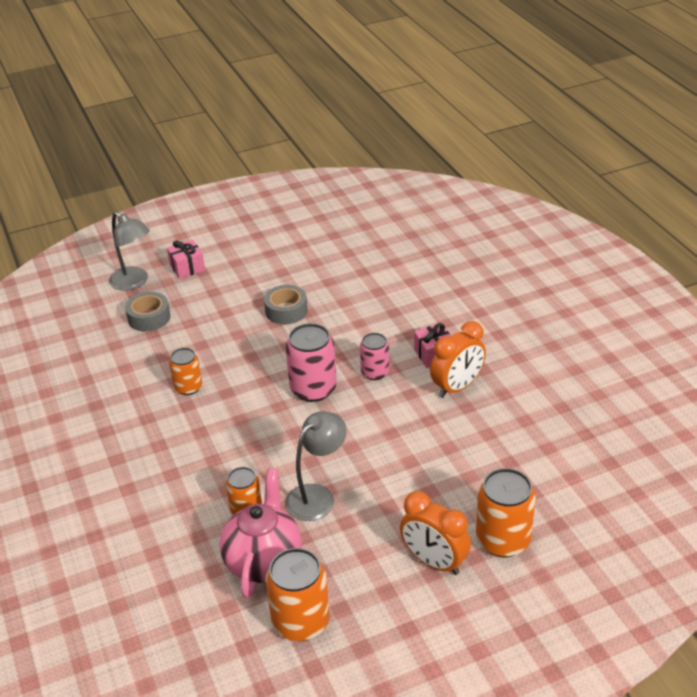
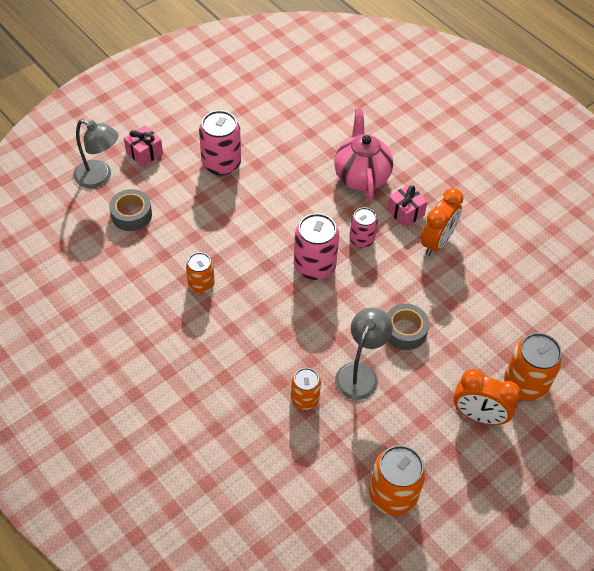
camera: 20 degrees left, 15 degrees up
pink teapot [220,468,302,598] -> pink teapot moved to [334,109,393,200]
grey tape [264,285,308,324] -> grey tape moved to [387,304,429,350]
none -> pink can [199,110,241,175]

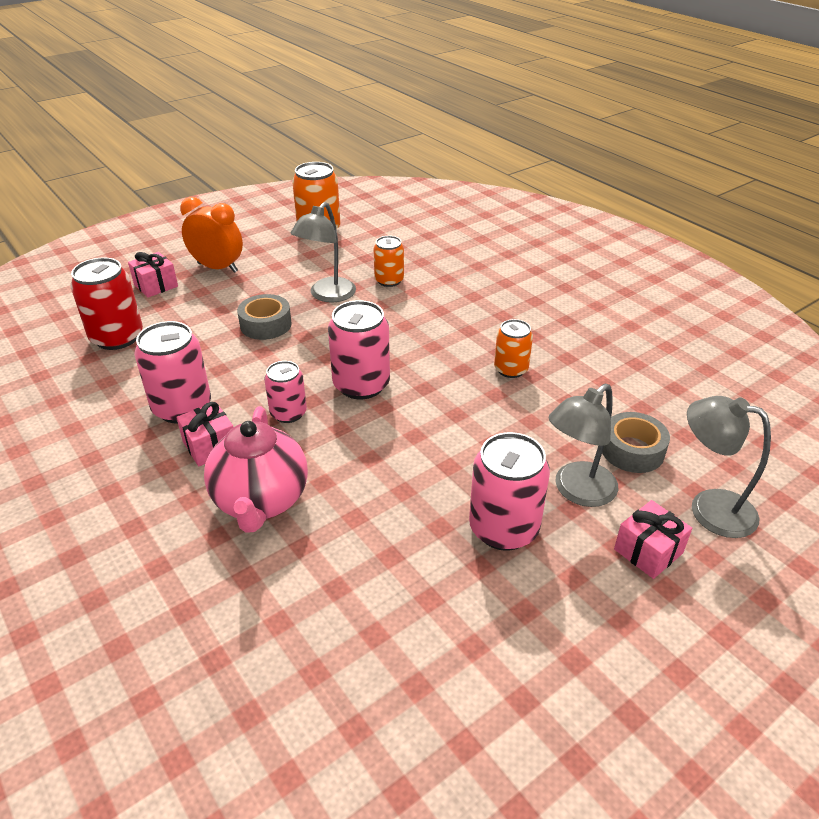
camera: 175 degrees left, 15 degrees down
orange clock [421,188,464,256] -> pink can [134,321,211,423]
orange can [504,333,563,401] -> pink gift [128,252,178,298]
none -> red can [71,257,143,350]
none -> grey lamp [549,383,618,507]

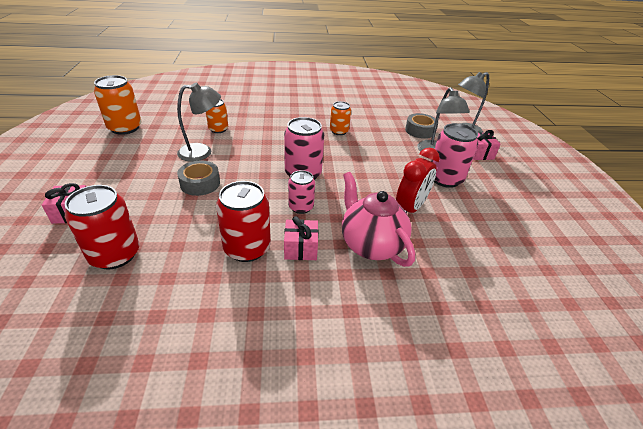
camera: 60 degrees left, 0 degrees up
pink can [134,321,211,423] -> red can [216,181,271,262]
orange clock [180,197,243,273] -> none
pink teapot [204,406,308,533] -> pink teapot turned 150 degrees counterclockwise [342,172,415,267]
grey lamp [290,202,356,303] -> grey lamp turned 75 degrees counterclockwise [177,83,221,162]
none -> red clock [396,148,440,213]

